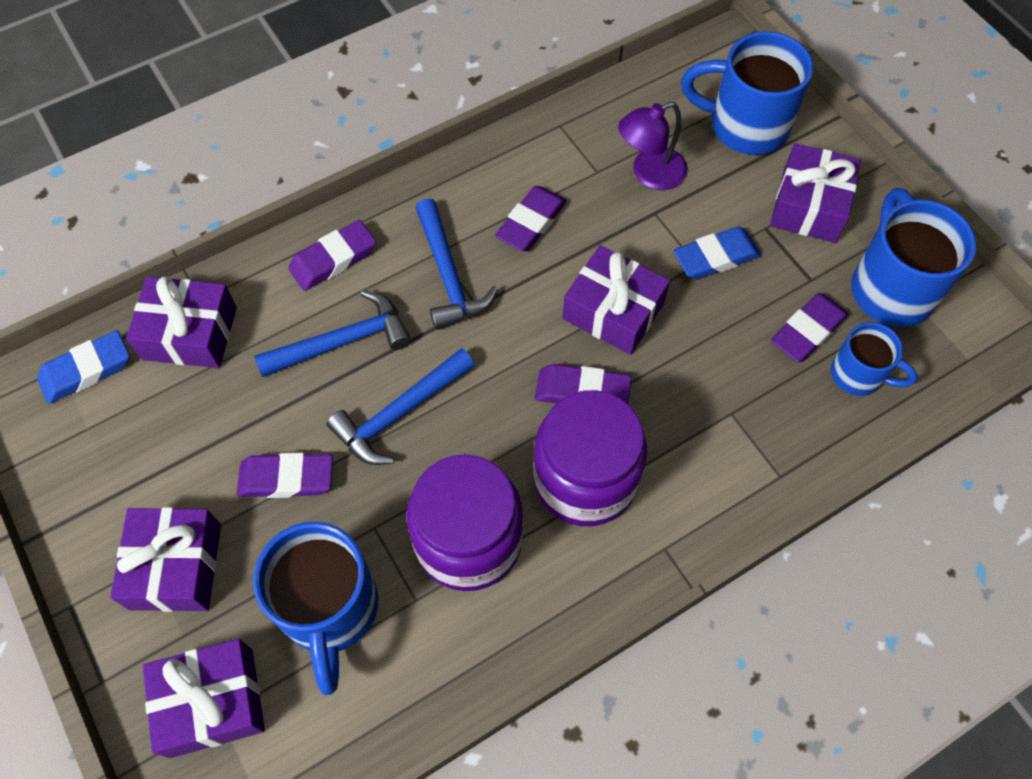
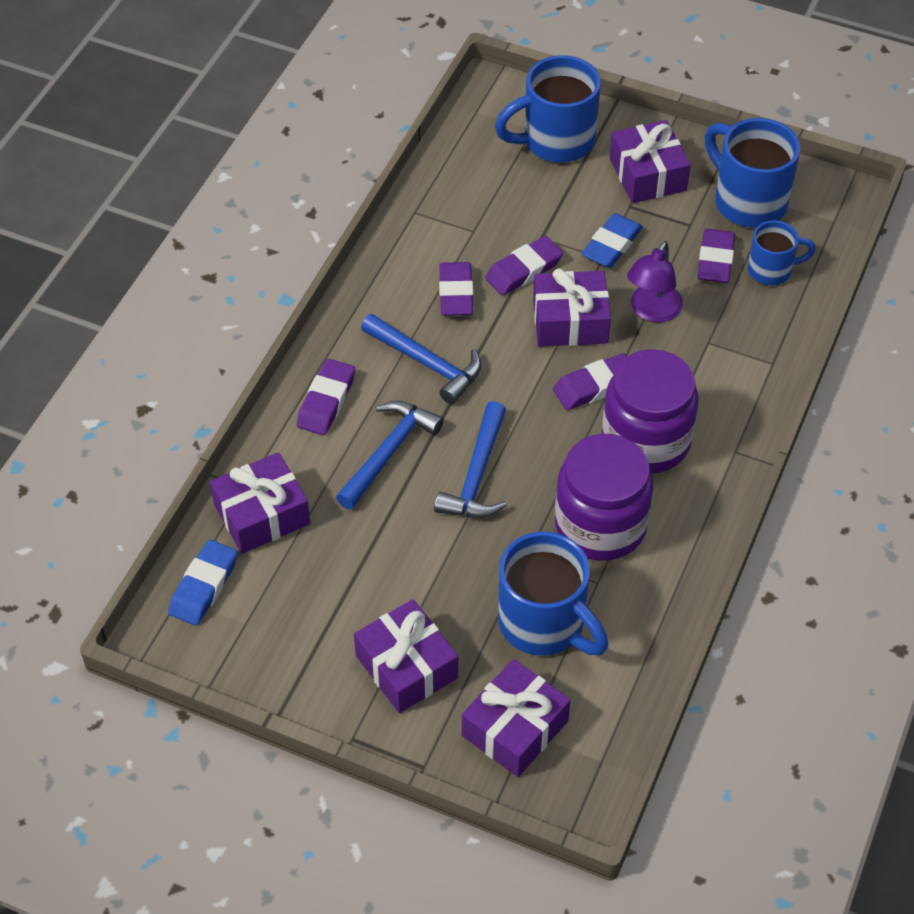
camera: 35 degrees left, 10 degrees down
purple eraser [237,453,333,498] -> purple eraser moved to [485,236,563,296]
purple lamp [618,102,688,190] -> purple lamp moved to [627,241,683,322]

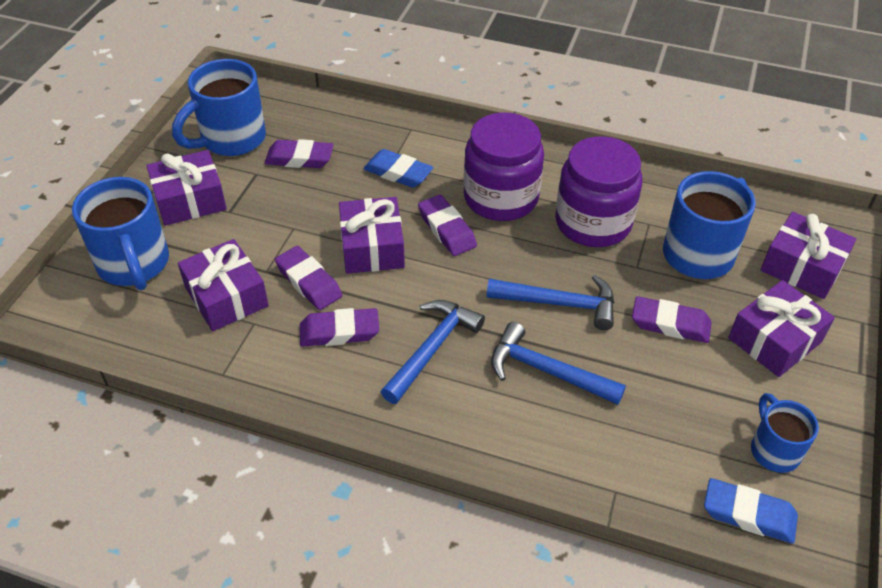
camera: 95 degrees left, 5 degrees down
purple gift [210,452,310,554] -> purple gift moved to [178,239,269,331]
purple eraser [297,359,355,435] -> purple eraser moved to [632,296,712,343]
blue eraser [581,213,643,268] -> blue eraser moved to [363,149,433,188]
purple lamp [627,241,683,322] -> none
blue mug [748,220,816,285] -> blue mug moved to [751,393,819,473]

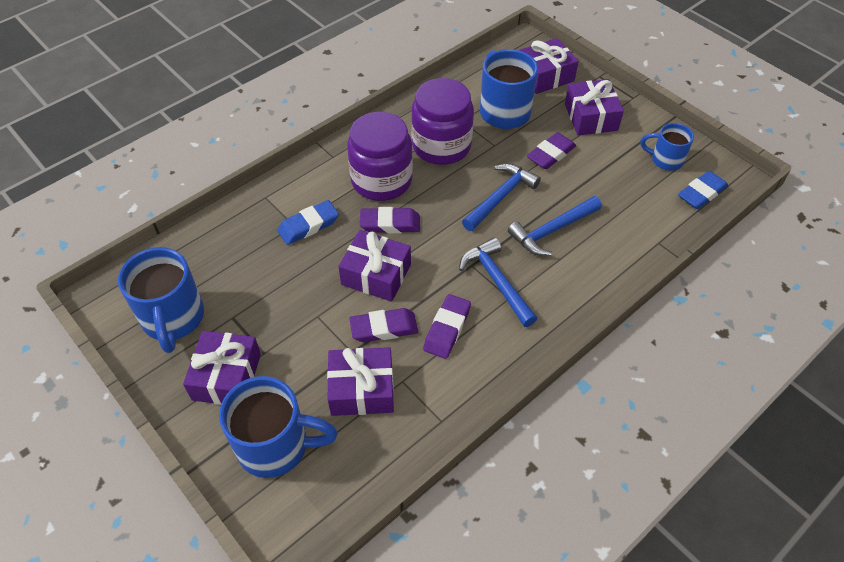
camera: 60 degrees left, 5 degrees up
purple eraser [265,139,334,168] -> none

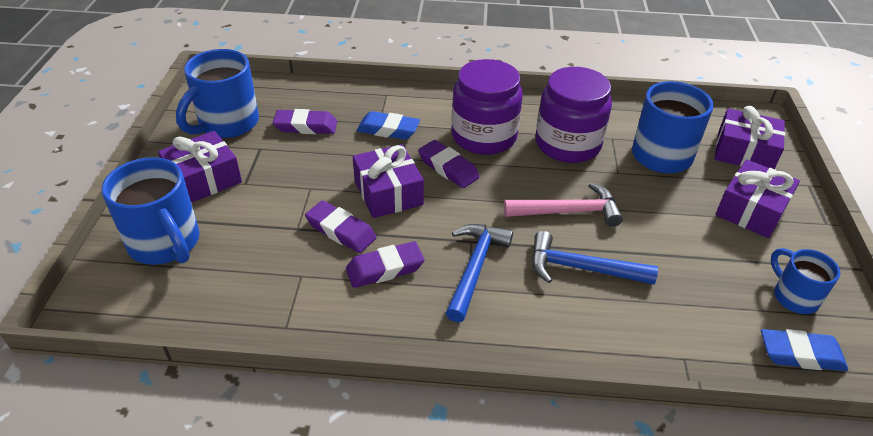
camera: 45 degrees right, 10 degrees down
purple gift [327,347,394,416] -> none
blue hammer [462,163,541,231] -> pink hammer [504,183,623,227]
purple eraser [527,132,576,169] -> purple eraser moved to [273,109,337,134]

